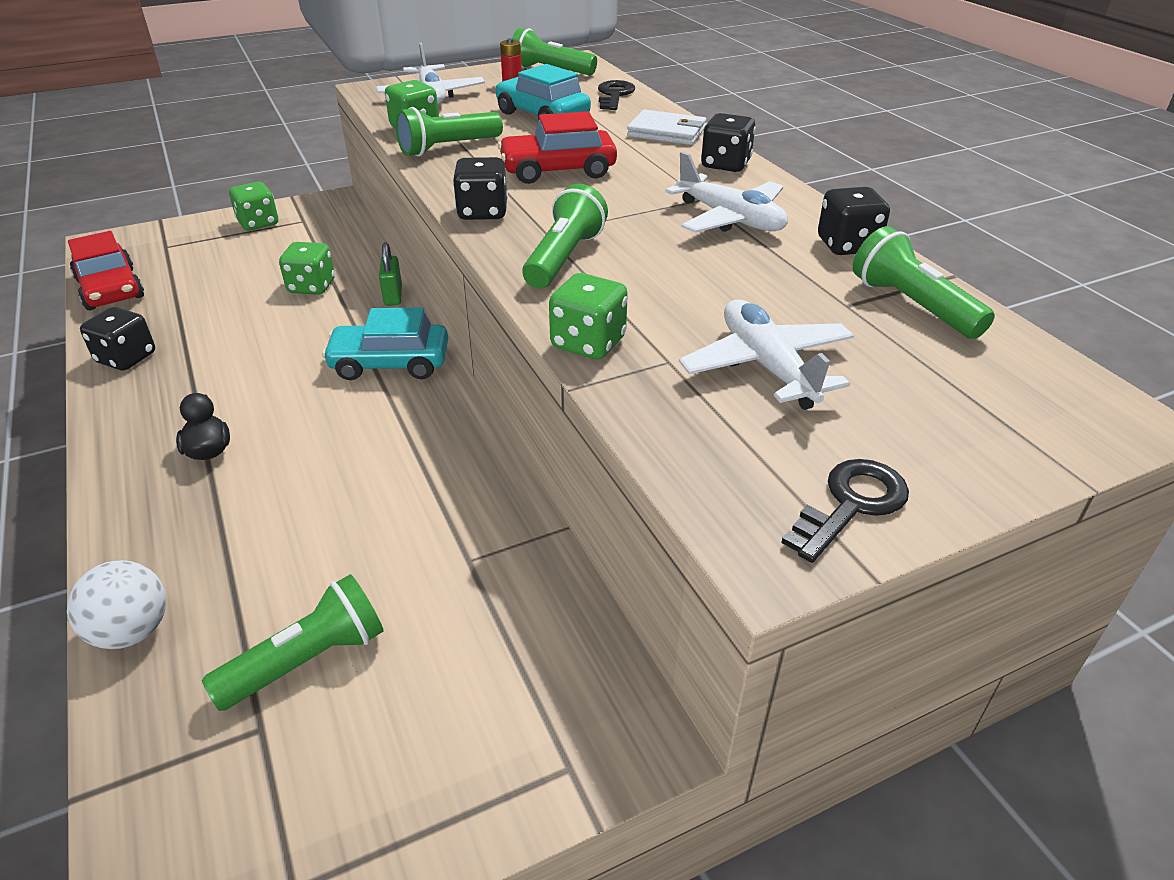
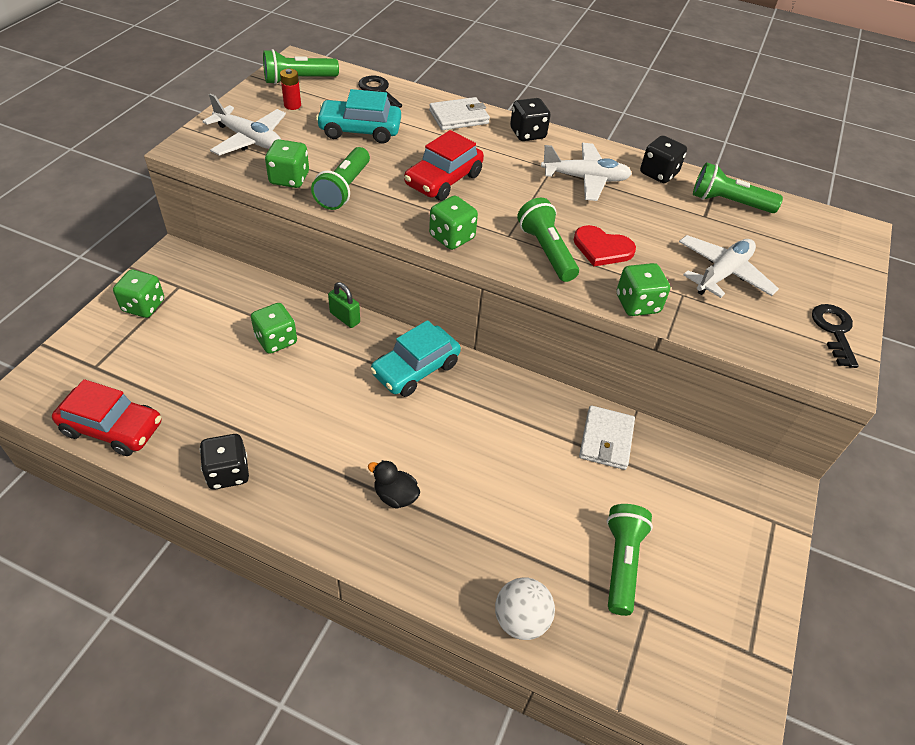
camera: 45 degrees left, 10 degrees up
black dice [453,157,508,220] -> green dice [429,196,478,250]
white plane [679,300,854,410] -> white plane turned 105 degrees clockwise [679,235,779,298]
none -> red heart [574,225,636,266]
none -> white wallet [579,405,635,470]

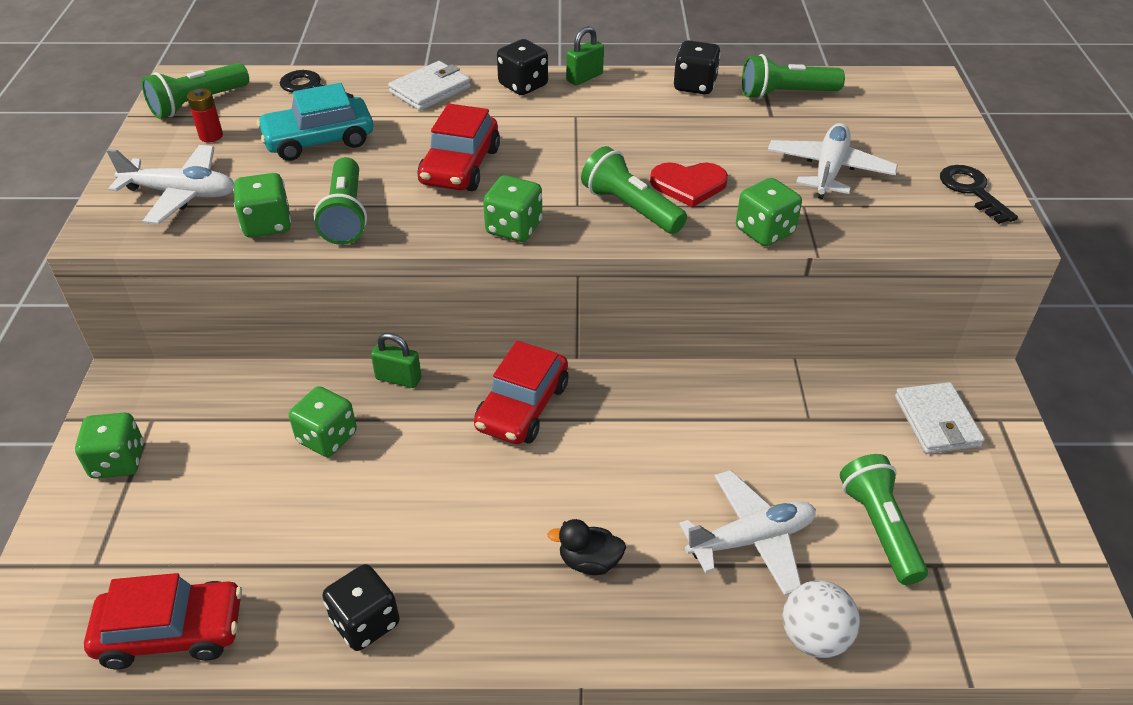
camera: 20 degrees left, 5 degrees down
turquoise car [370,320,461,397] -> red car [474,341,568,444]
white plane [541,143,632,201] -> white plane moved to [679,470,816,595]
white wallet [579,405,635,470] -> white wallet moved to [895,382,985,454]
none -> green padlock [566,26,604,85]

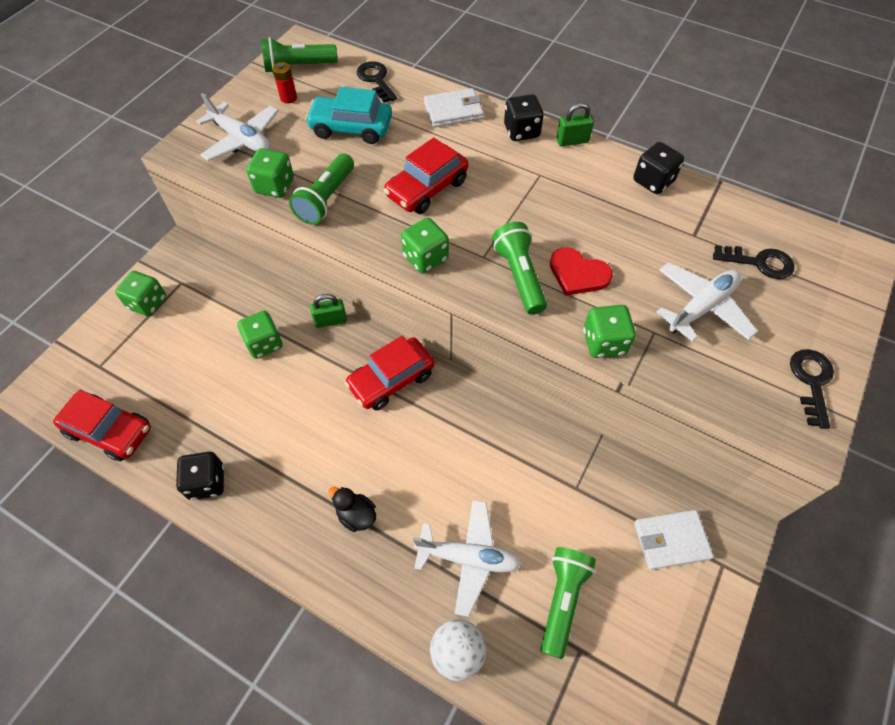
camera: 30 degrees right, 15 degrees up
green padlock [371,333,421,388] -> green padlock turned 60 degrees counterclockwise [310,294,347,328]
green flashlight [742,54,845,99] -> none
white wallet [895,382,985,454] -> white wallet turned 60 degrees clockwise [634,510,714,570]
none -> black key [713,245,795,279]

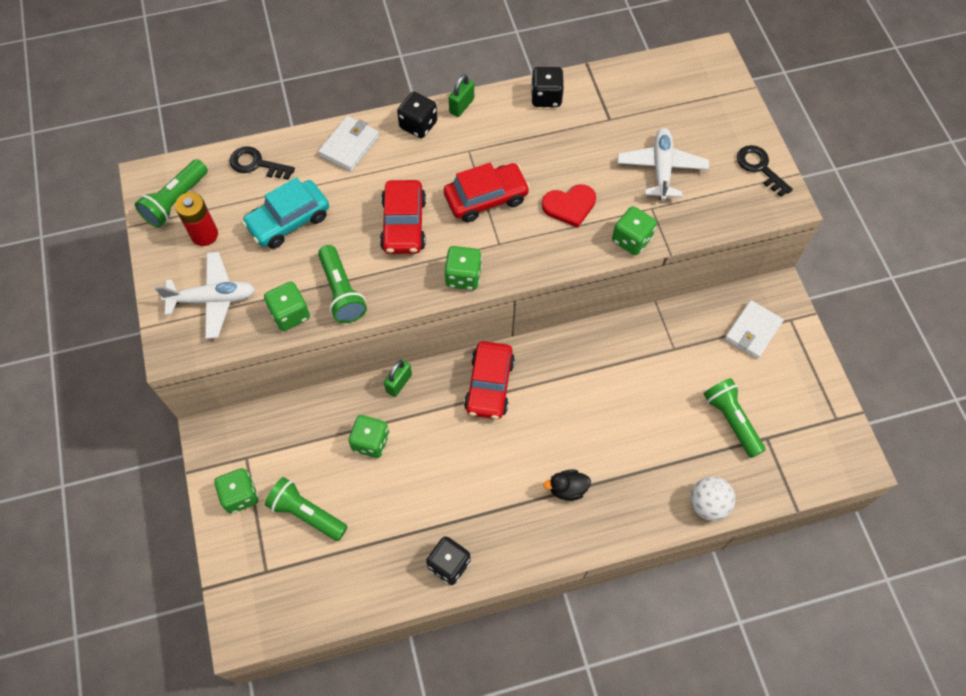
camera: 45 degrees left, 5 degrees up
red car [53,390,151,461] -> red car moved to [444,163,530,222]
red battery [272,62,297,104] -> red battery [175,192,218,246], size x1.52
white plane [413,500,522,617] -> none
green flashlight [492,222,547,315] -> green flashlight moved to [265,477,348,541]
black key [713,245,795,279] -> none

